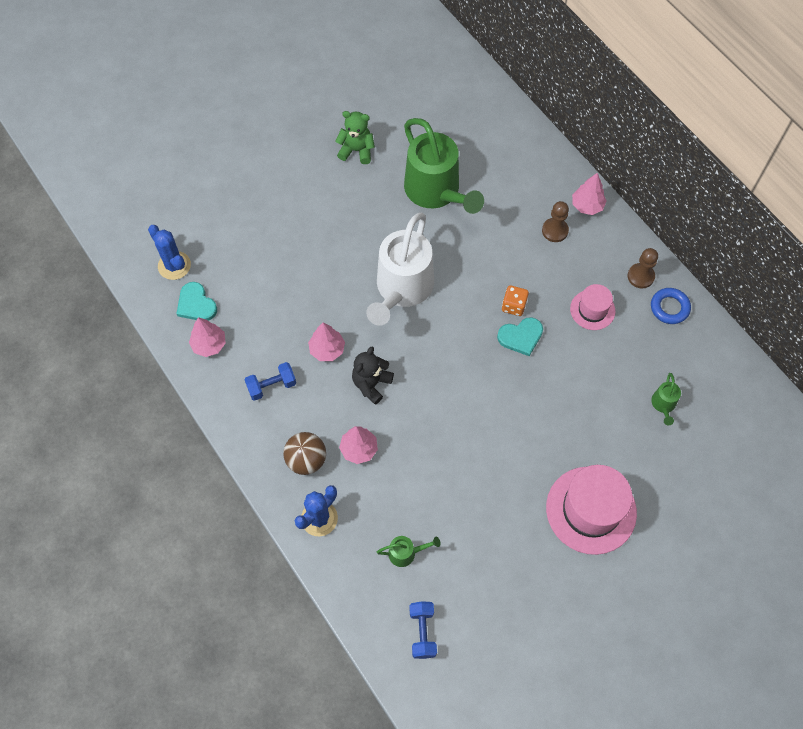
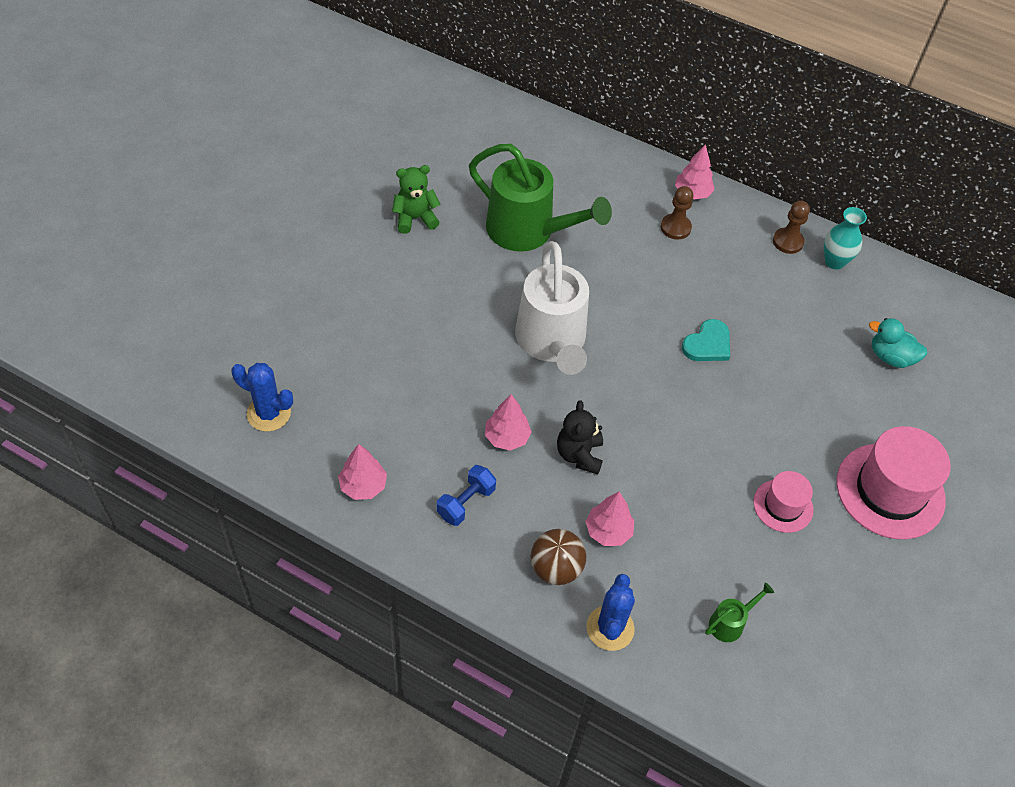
camera: 30 degrees left, 10 degrees down
turquoise heart [176,282,217,321] -> none
blue dumbbell [409,601,437,659] -> none
orange dice [502,285,529,316] -> none
pink hat [570,284,616,330] -> pink hat moved to [753,471,813,533]
blue ring [651,288,691,324] -> turquoise vase [824,207,867,269]
green watering can [651,373,681,425] -> turquoise duck [869,318,927,368]

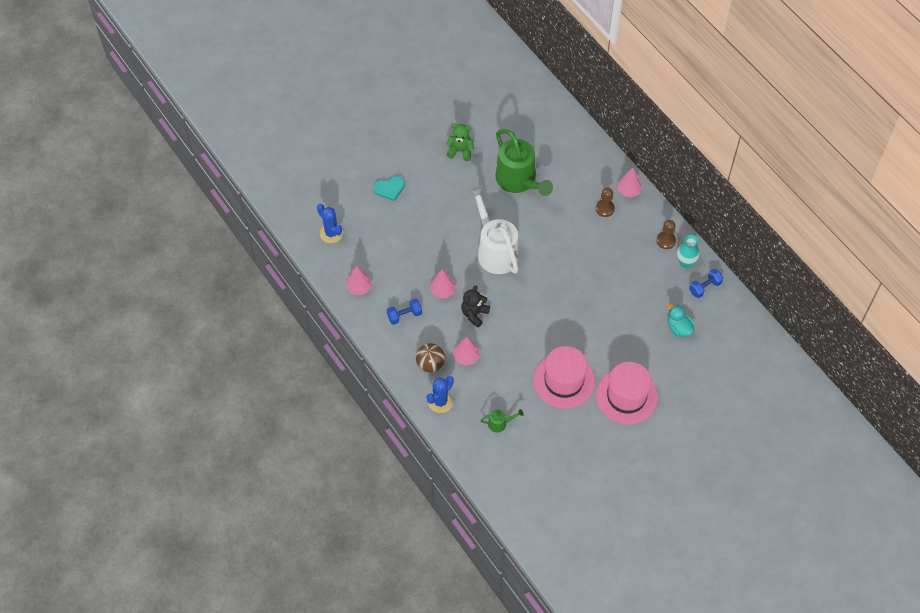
camera: 30 degrees right, 5 degrees up
white watering can [515,241,589,375] -> white watering can turned 135 degrees clockwise [468,185,519,274]
turquoise heart [682,319,730,361] -> turquoise heart moved to [373,176,405,201]
pink hat [753,471,813,533] -> pink hat [533,346,595,409], size x1.83
none -> blue dumbbell [689,269,723,298]

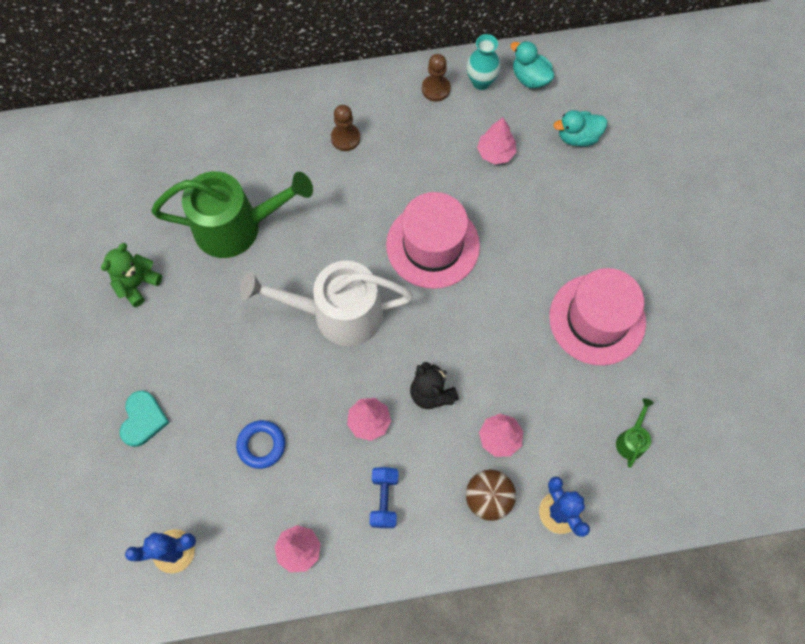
camera: 65 degrees left, 10 degrees up
pink hat [596,362,658,425] -> pink hat moved to [386,192,480,289]
pink tree [618,168,642,198] -> pink tree moved to [477,117,516,164]
blue dumbbell [689,269,723,298] -> turquoise duck [510,41,555,88]
none -> blue ring [236,420,285,469]

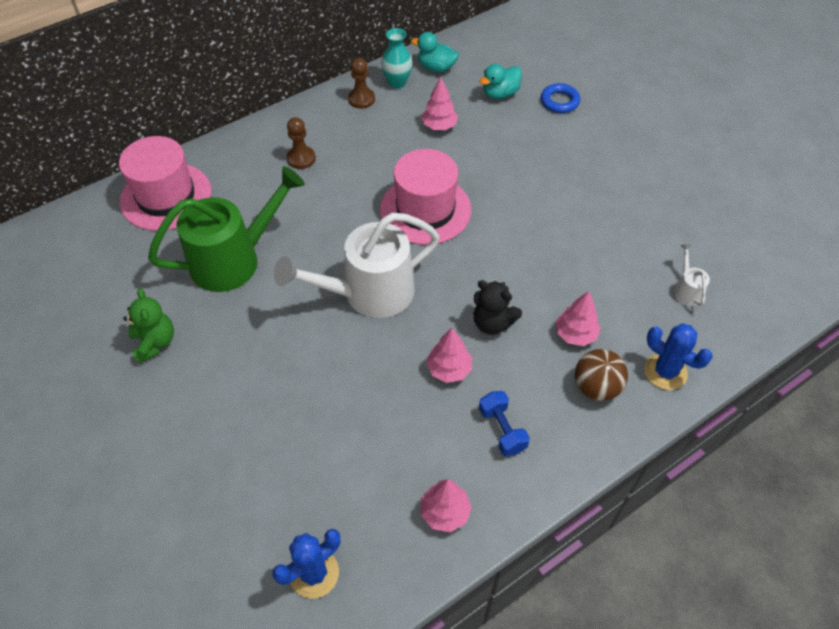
camera: 25 degrees left, 15 degrees down
green teddy bear [101,243,162,307] -> green teddy bear turned 150 degrees clockwise [123,288,174,364]
turquoise heart [120,391,170,447] -> none
blue ring [236,420,285,469] -> blue ring moved to [541,83,580,113]
pink hat [549,268,646,365] -> pink hat moved to [119,136,212,231]
green watering can [616,398,654,468] -> white watering can [674,244,710,306]

